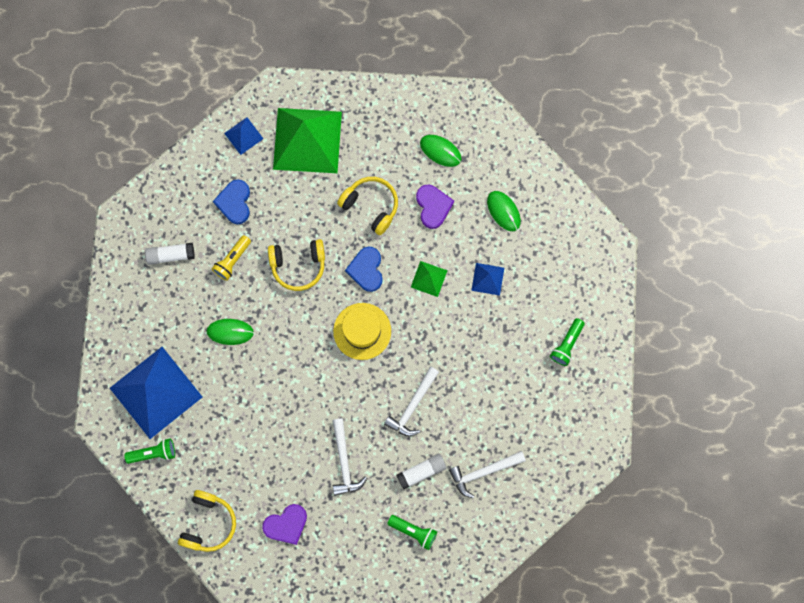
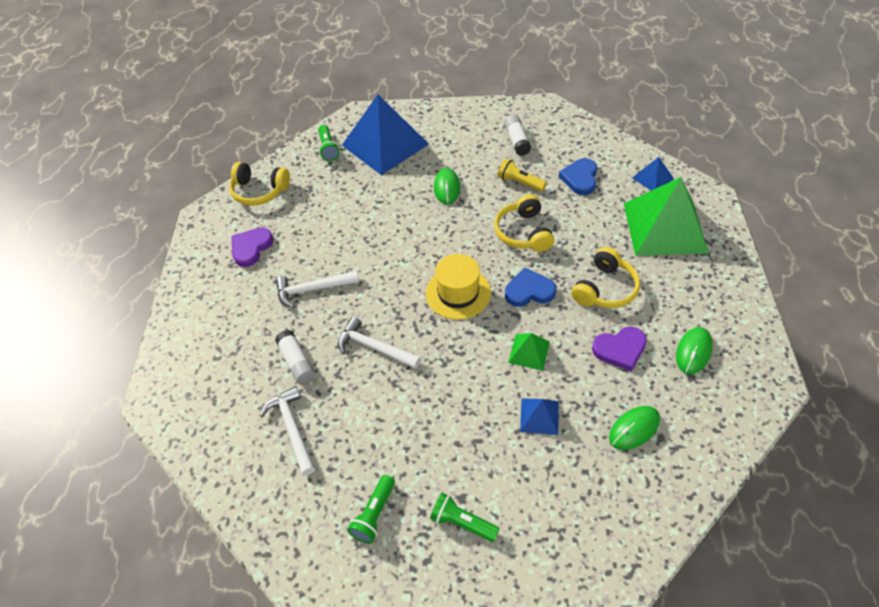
camera: 90 degrees right, 25 degrees down
blue heart [213,179,250,224] -> blue heart turned 75 degrees counterclockwise [559,158,598,195]
purple heart [262,504,307,545] -> purple heart turned 60 degrees clockwise [231,228,273,267]
green flashlight [387,515,437,550] -> green flashlight moved to [347,475,395,544]

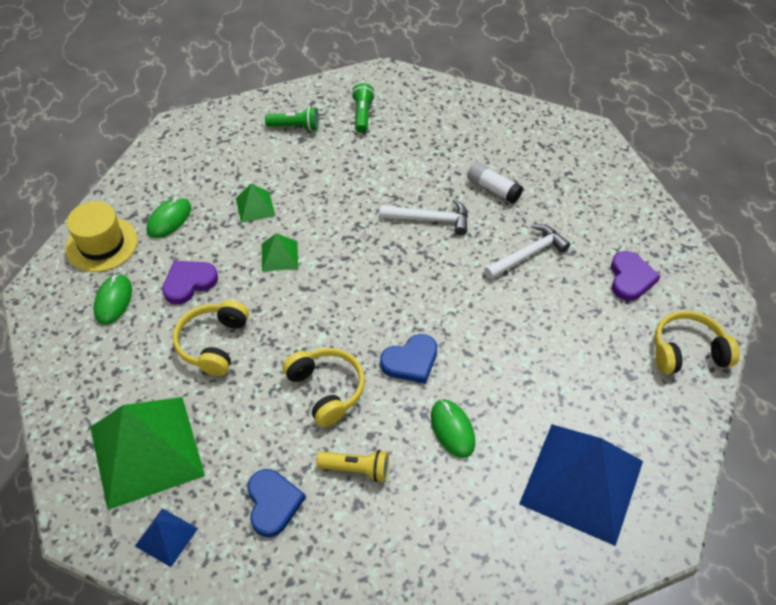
camera: 155 degrees right, 0 degrees up
white hammer [260,386,315,476] -> none
green flashlight [318,125,340,161] -> none
yellow hat [426,254,491,320] -> yellow hat moved to [65,201,138,272]
white glue stick [504,114,531,156] -> none
blue heart [505,268,556,307] -> blue heart moved to [380,334,437,383]
blue pyramid [520,399,559,435] -> green pyramid [236,184,275,223]

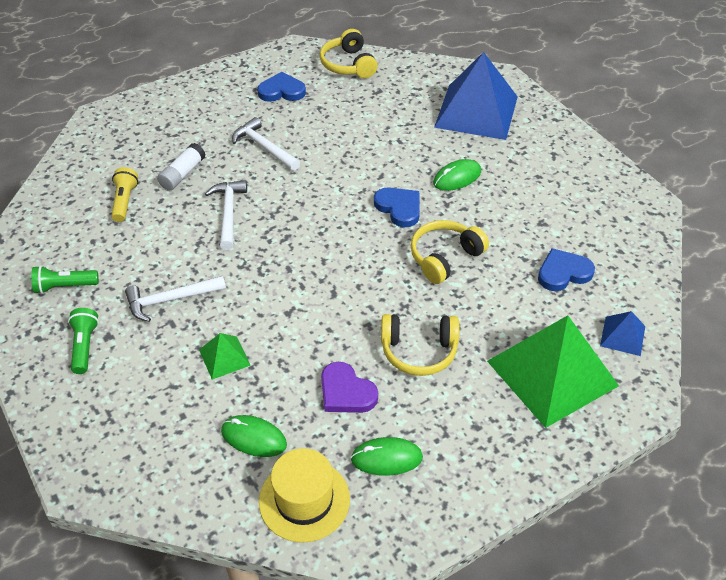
camera: 100 degrees left, 5 degrees down
green pyramid [262,233,298,271] -> none
yellow flashlight [317,450,389,482] -> yellow flashlight moved to [111,167,138,222]
purple heart [611,251,660,301] -> blue heart [257,72,306,102]
none -> white hammer [125,275,226,322]

